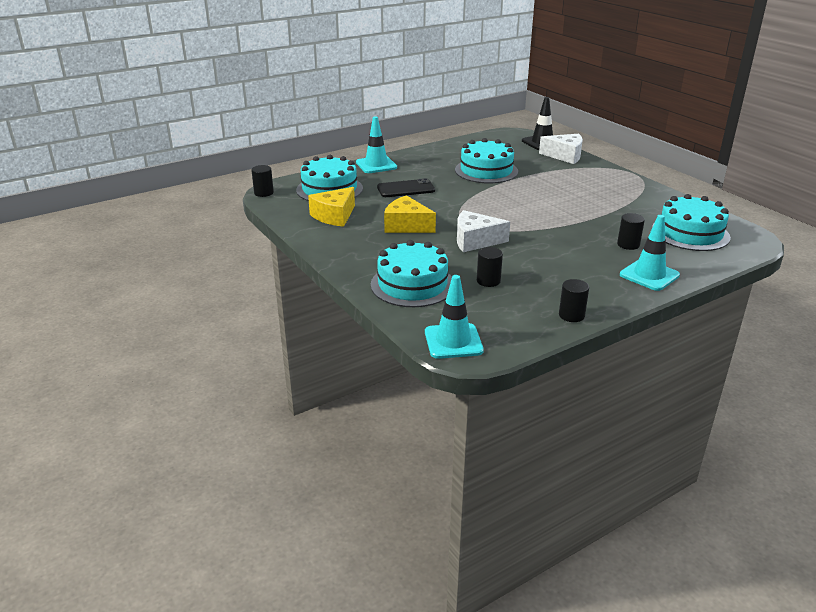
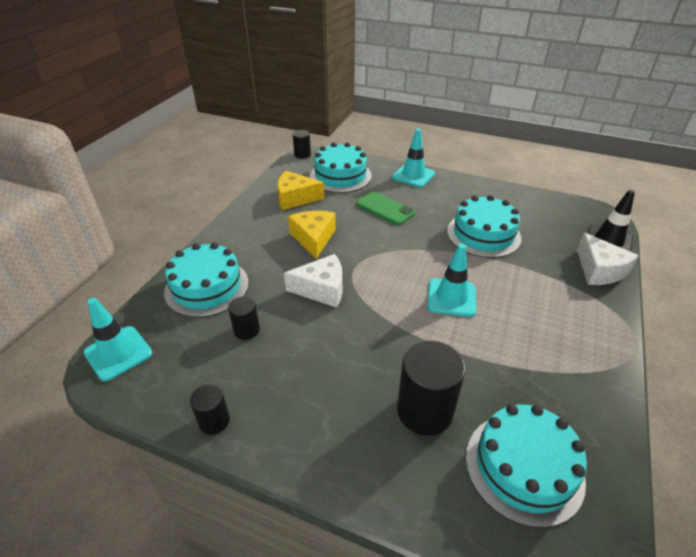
camera: 55 degrees right, 10 degrees up
black phone [377,178,435,197] -> green phone [356,192,415,225]
white cheese [457,210,510,252] -> white cheese turned 120 degrees clockwise [284,254,342,308]
black cylinder [617,213,645,250] -> black cylinder [397,341,465,436], size x1.86
turquoise traffic cone [620,215,680,291] -> turquoise traffic cone moved to [427,244,476,317]

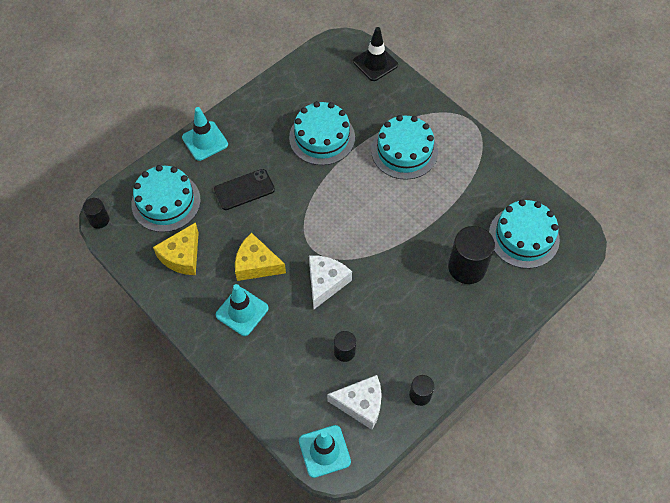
camera: 65 degrees left, 20 degrees up
turquoise cake [164,242,249,318] -> turquoise cake moved to [371,115,438,180]
green phone [356,192,415,225] -> black phone [214,169,275,210]
turquoise traffic cone [427,244,476,317] -> turquoise traffic cone moved to [216,284,269,336]
white cheese [577,233,639,285] -> white cheese moved to [327,375,382,430]

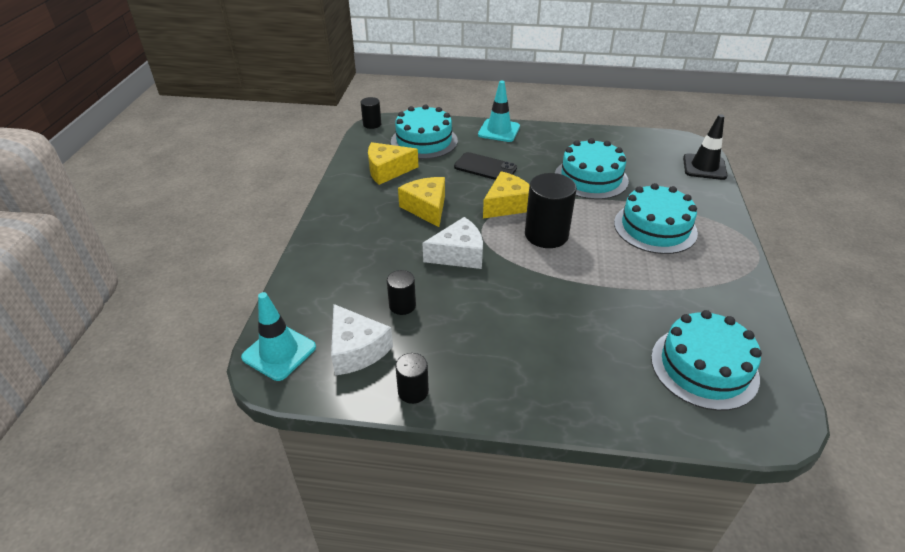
camera: 50 degrees right, 20 degrees down
turquoise traffic cone [216,284,269,336] -> none
black cylinder [448,226,495,284] -> black cylinder moved to [525,173,577,248]
none -> yellow cheese [483,171,529,219]

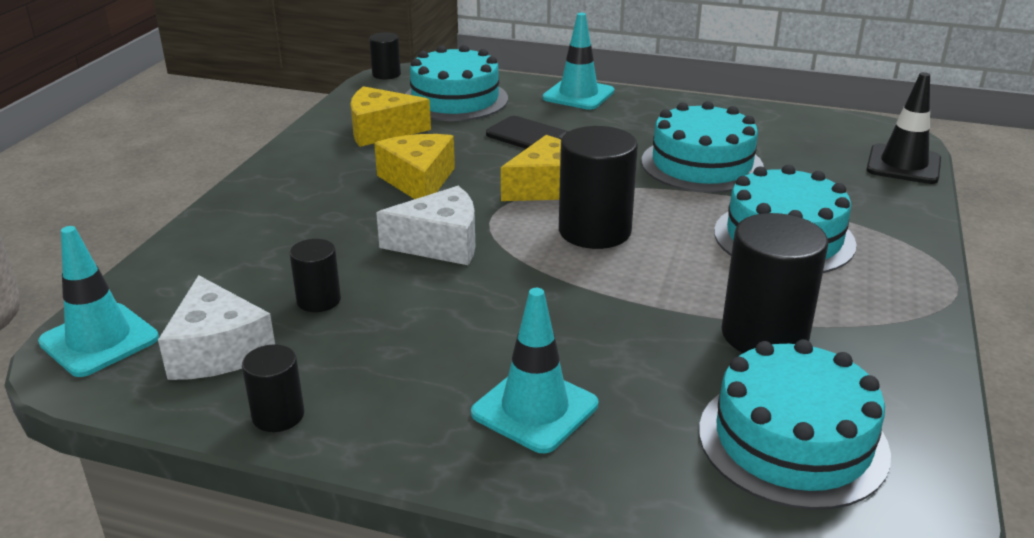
camera: 10 degrees right, 10 degrees down
none -> turquoise traffic cone [471,288,598,453]
none -> black cylinder [721,213,828,353]

